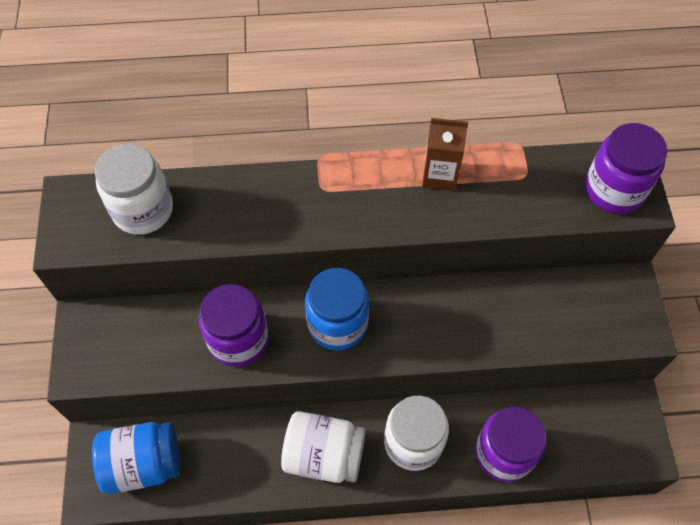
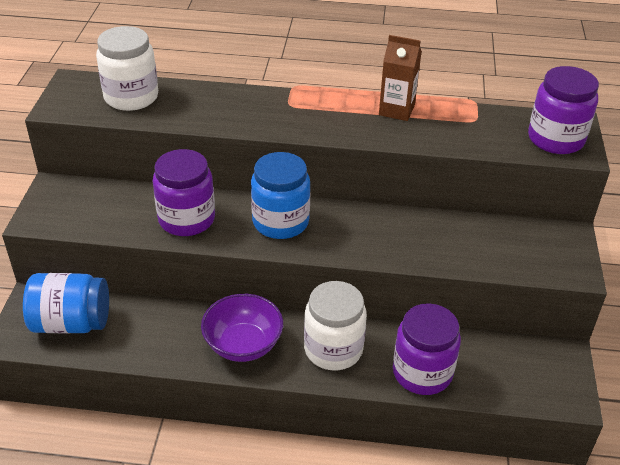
camera: 10 degrees right, 20 degrees down
white jar [281,411,366,483] -> purple bowl [201,294,283,362]

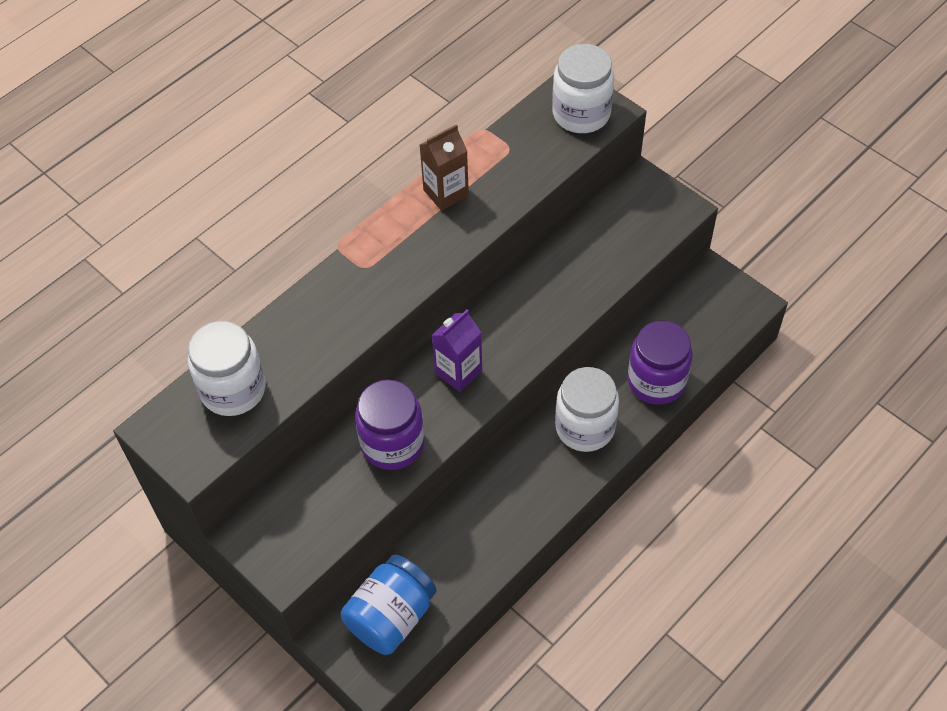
camera: 50 degrees left, 15 degrees up
purple bowl [201,294,283,362] -> none
blue jar [251,152,310,239] -> purple carton [431,309,482,392]
purple jar [528,66,599,154] -> white jar [552,44,614,133]

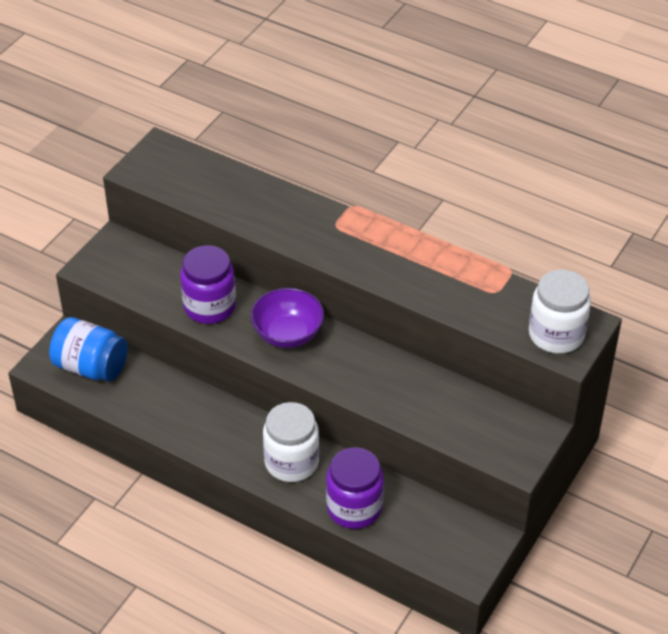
camera: 75 degrees right, 10 degrees down
white jar [188,321,266,416] -> none
brown carton [420,124,469,211] -> none
purple carton [431,309,482,392] -> purple bowl [251,288,324,348]

